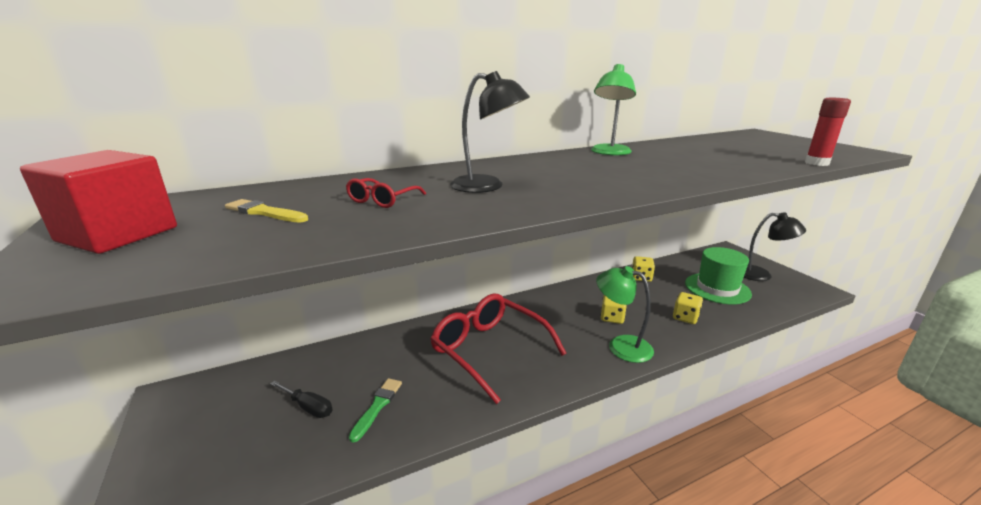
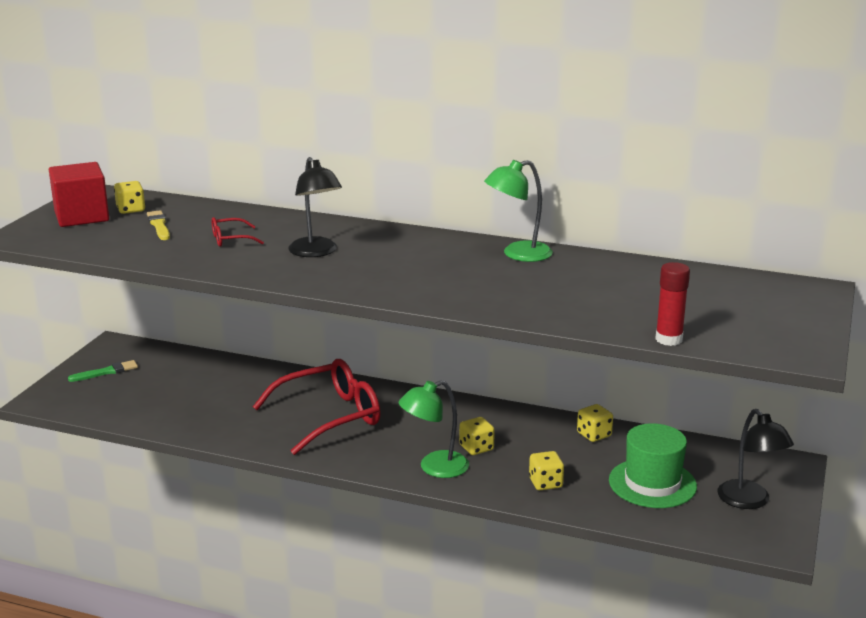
camera: 45 degrees right, 0 degrees up
black screwdriver [270,381,333,418] -> none
green brush [349,378,402,443] -> green brush moved to [68,360,138,382]
red glasses [430,294,566,404] -> red glasses turned 60 degrees clockwise [253,359,381,455]
green lamp [596,266,654,363] -> green lamp turned 105 degrees counterclockwise [399,380,469,478]
none -> yellow dice [114,181,145,214]

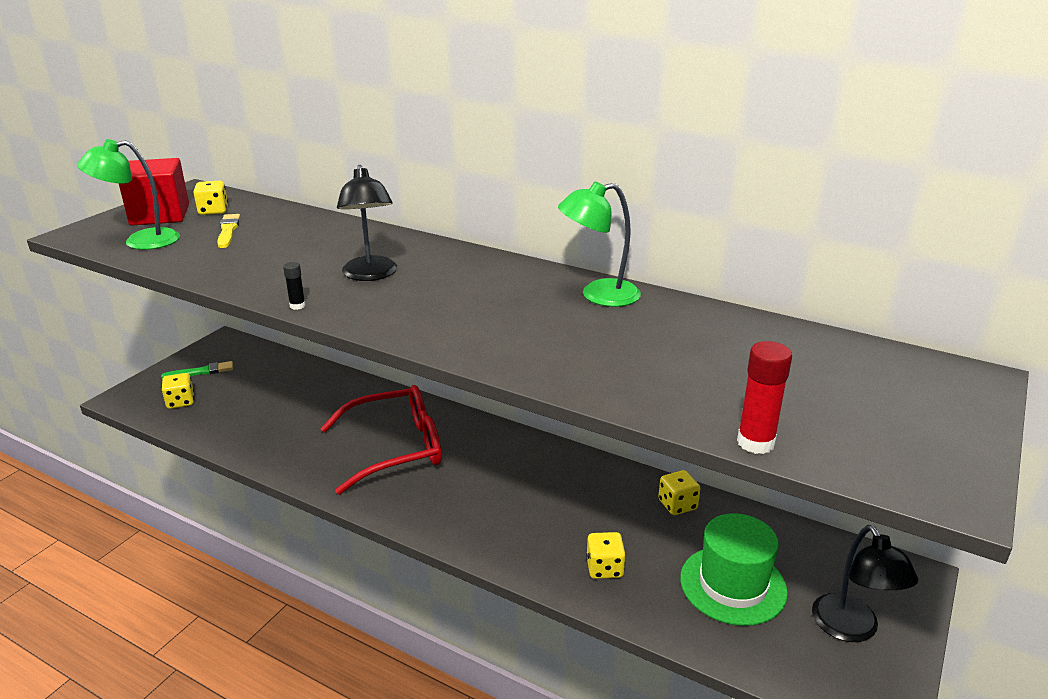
camera: 10 degrees right, 5 degrees up
red glasses [212,217,264,247] -> none
green lamp [399,380,469,478] -> green lamp moved to [77,139,180,250]
yellow dice [459,417,495,455] -> yellow dice moved to [162,373,194,409]
none -> black glue stick [283,262,306,310]

